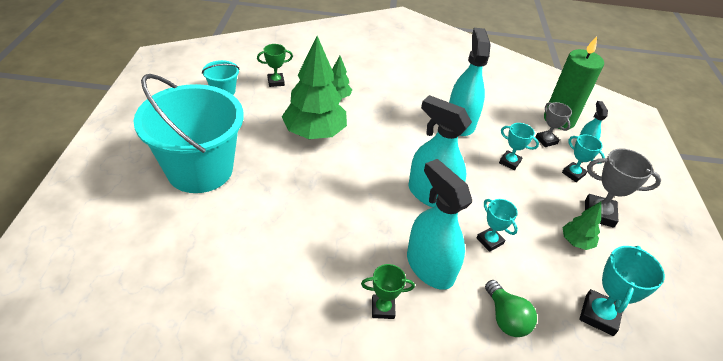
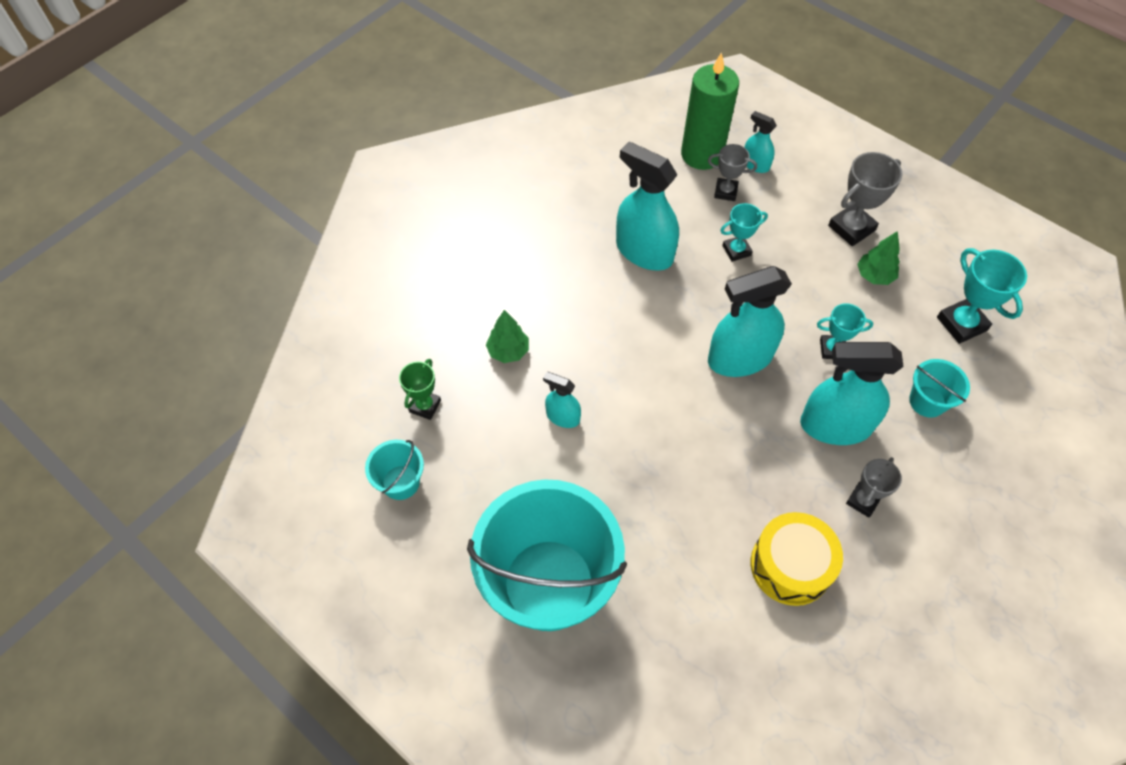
camera: 50 degrees left, 15 degrees up
green tree [282,36,347,139] -> turquoise spray bottle [543,372,581,428]
green trophy [361,264,415,319] -> grey trophy [846,457,902,517]
green light bulb [485,280,537,337] -> turquoise bucket [909,359,970,418]
turquoise trophy [562,134,605,182] -> none
none -> yellow drum [751,512,843,606]

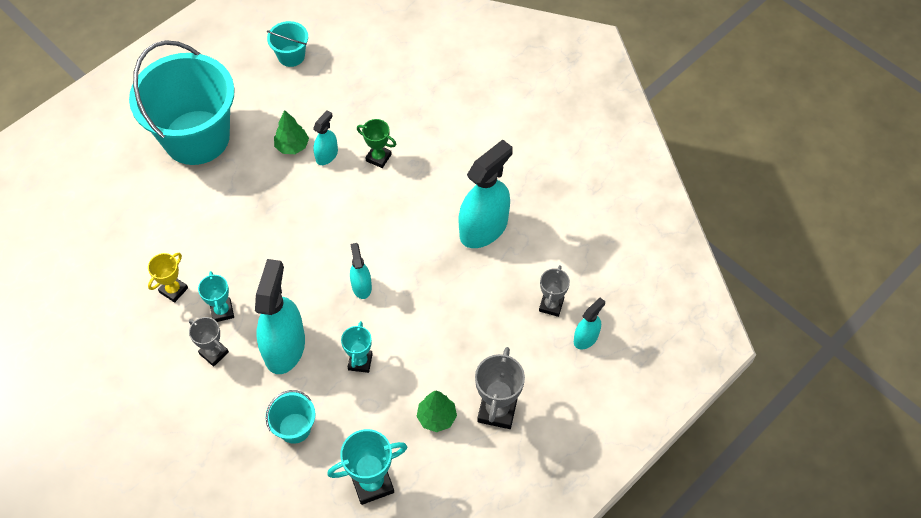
camera: 95 degrees right, 0 degrees up
green trophy [399,359,441,420] -> green trophy moved to [357,119,396,168]
green tree [486,310,529,363] -> green tree moved to [274,110,309,154]
green candle [681,52,739,170] -> none
turquoise spray bottle [708,266,792,377] -> turquoise spray bottle [350,243,372,299], size x0.50
turquoise trophy [720,203,768,262] -> turquoise trophy moved to [198,271,234,322]
yellow drum [751,512,843,606] -> yellow trophy [148,253,188,303]
grey trophy [828,152,903,246] -> grey trophy turned 45 degrees clockwise [475,347,525,429]

